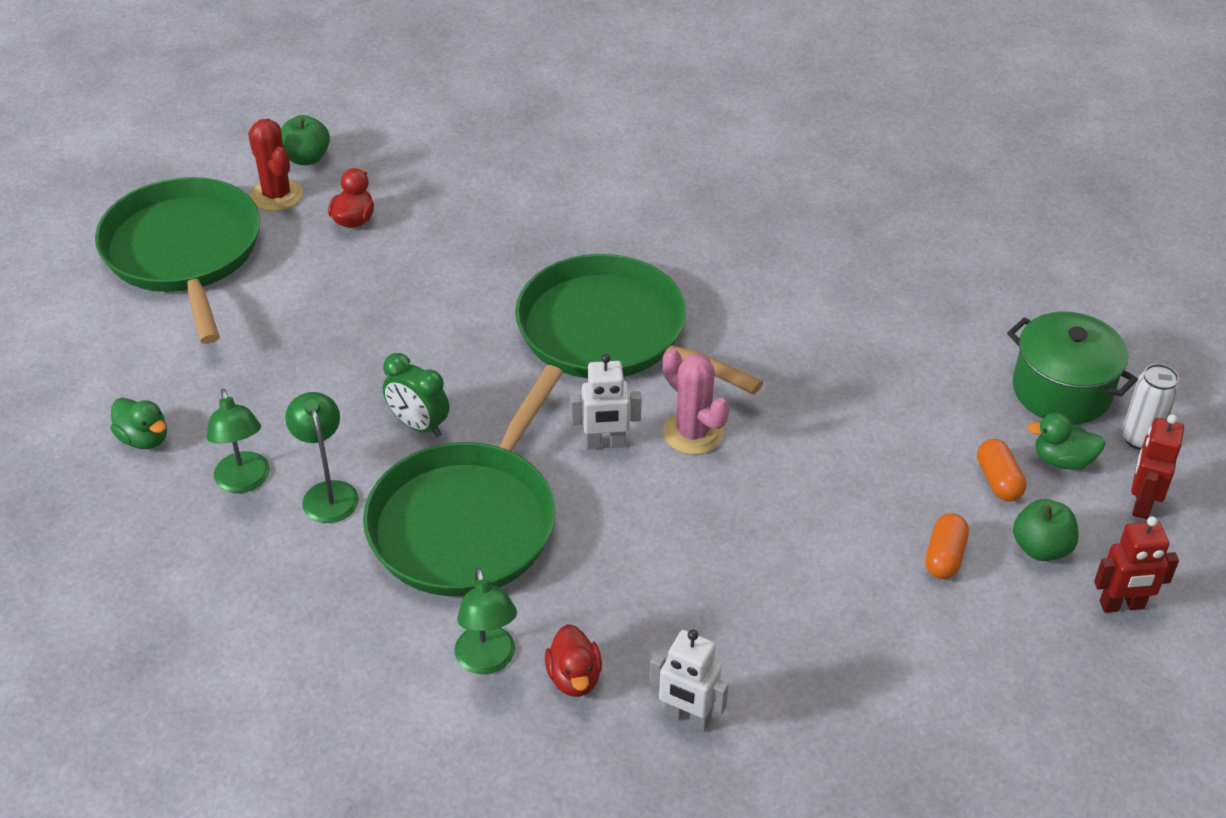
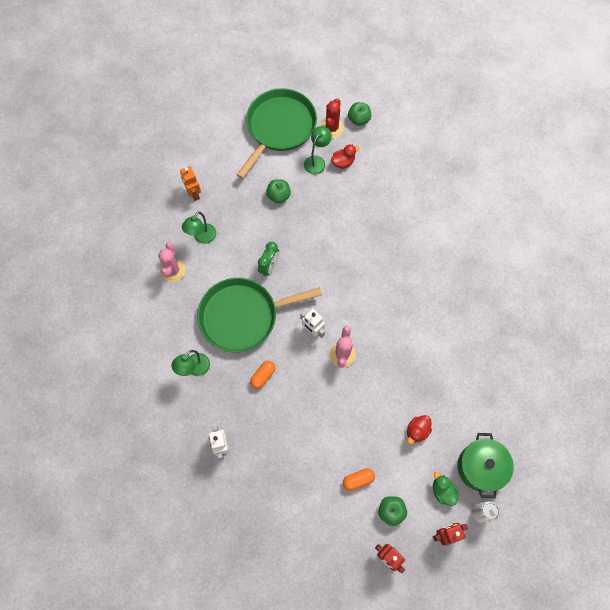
camera: 50 degrees right, 25 degrees up
green duck [110,398,167,449] -> orange robot [180,166,201,201]
green lamp [285,392,359,523] -> green lamp moved to [304,126,332,175]
green clock [383,353,449,437] -> green clock turned 150 degrees counterclockwise [258,242,279,277]
green pan [515,254,763,394] -> none
red duck [545,624,602,697] -> red duck moved to [407,415,432,444]
orange capsule [977,439,1026,501] -> orange capsule moved to [250,361,276,389]
none -> pink cactus [158,242,186,282]
none -> green apple [266,179,291,203]

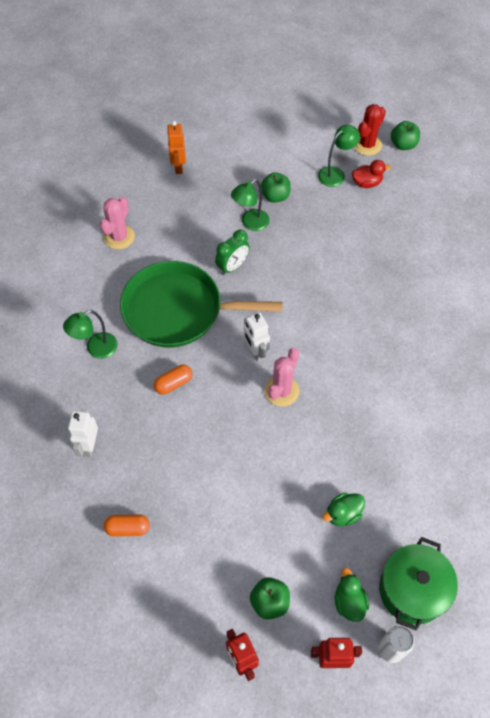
camera: 20 degrees right, 10 degrees down
green lamp [182,212,216,244] -> green lamp moved to [231,179,270,231]
green pan [237,88,317,179] -> none
orange capsule [343,468,375,491] -> orange capsule moved to [104,514,150,536]
red duck [407,415,432,444] -> green duck [323,492,365,526]

